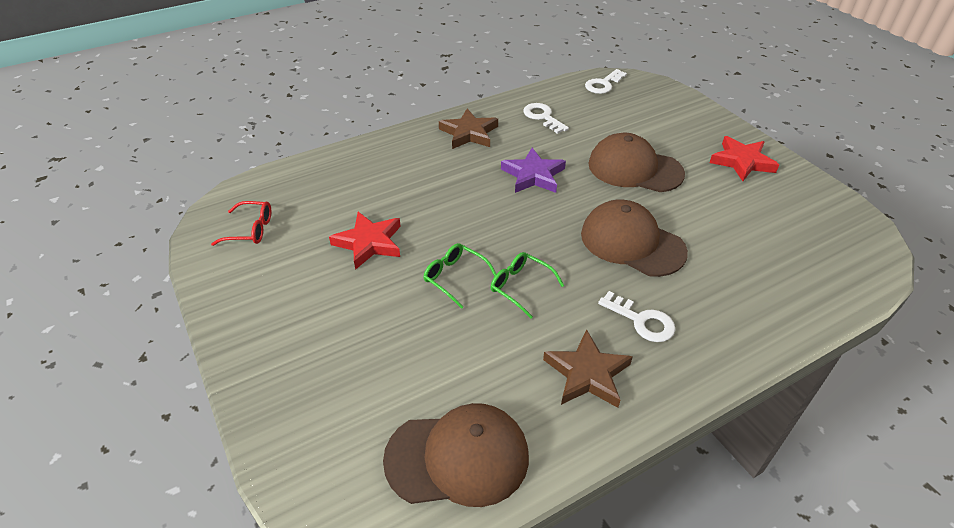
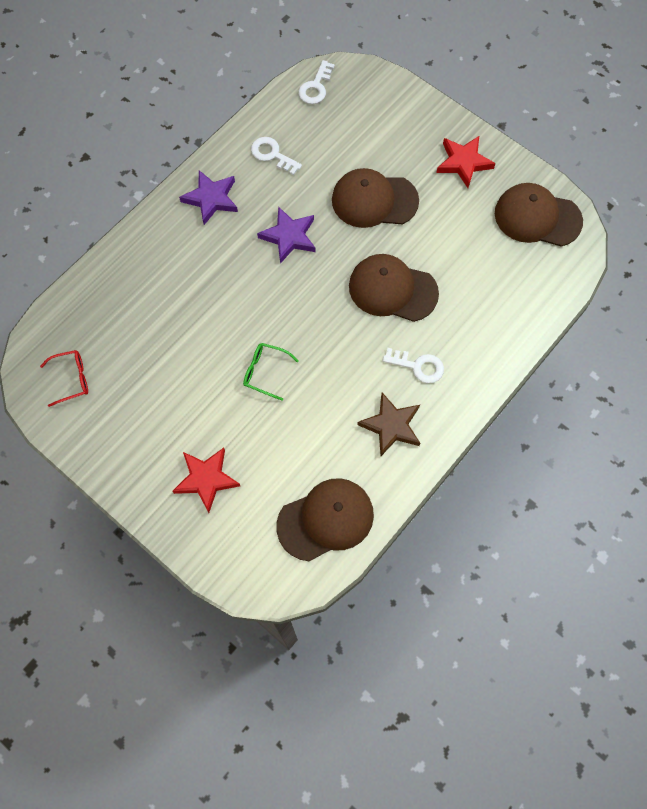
camera: 20 degrees left, 25 degrees up
red star [329,212,401,270] -> red star moved to [172,448,240,513]
brown star [439,109,498,149] -> purple star [179,170,238,225]
green glasses [491,252,564,319] -> none
none -> brown cap [495,183,583,247]

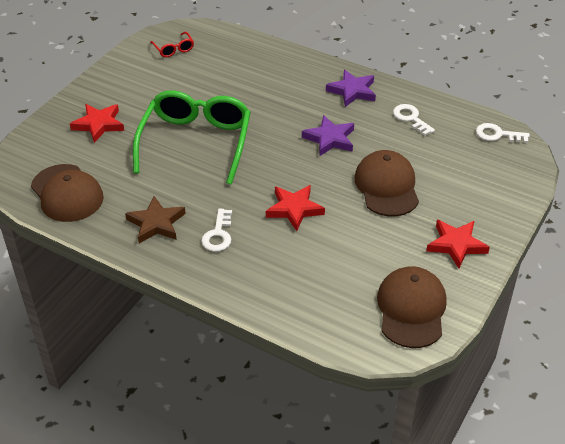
camera: 80 degrees right, 25 degrees down
green glasses [243,343,299,401] -> green glasses [133,90,251,185], size x2.46
white key [251,137,302,175] -> white key turned 60 degrees counterclockwise [393,104,435,136]
brown cap [349,254,439,322] -> red star [266,185,325,231]

